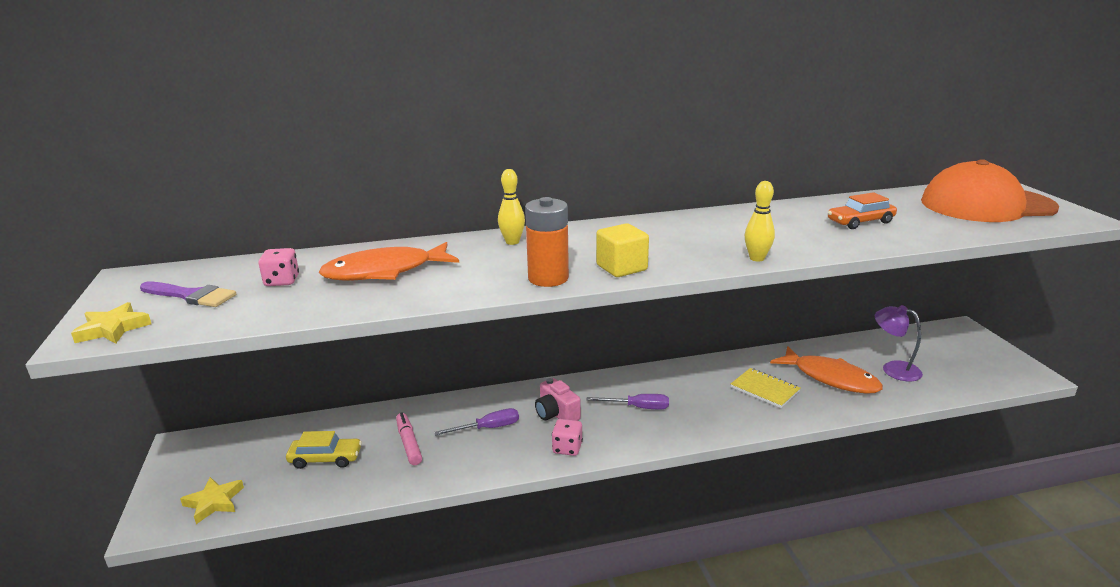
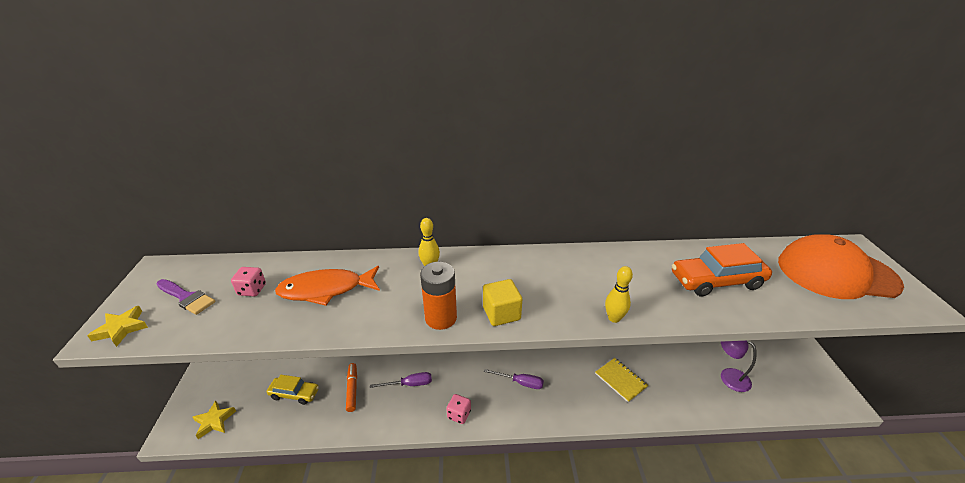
camera: 10 degrees right, 10 degrees up
pink marker [396,413,422,465] -> orange marker [346,363,357,412]
pink camera [535,378,581,421] -> none
orange fish [770,346,883,394] -> none
orange car [828,192,897,229] -> orange car [672,243,772,297], size x1.61

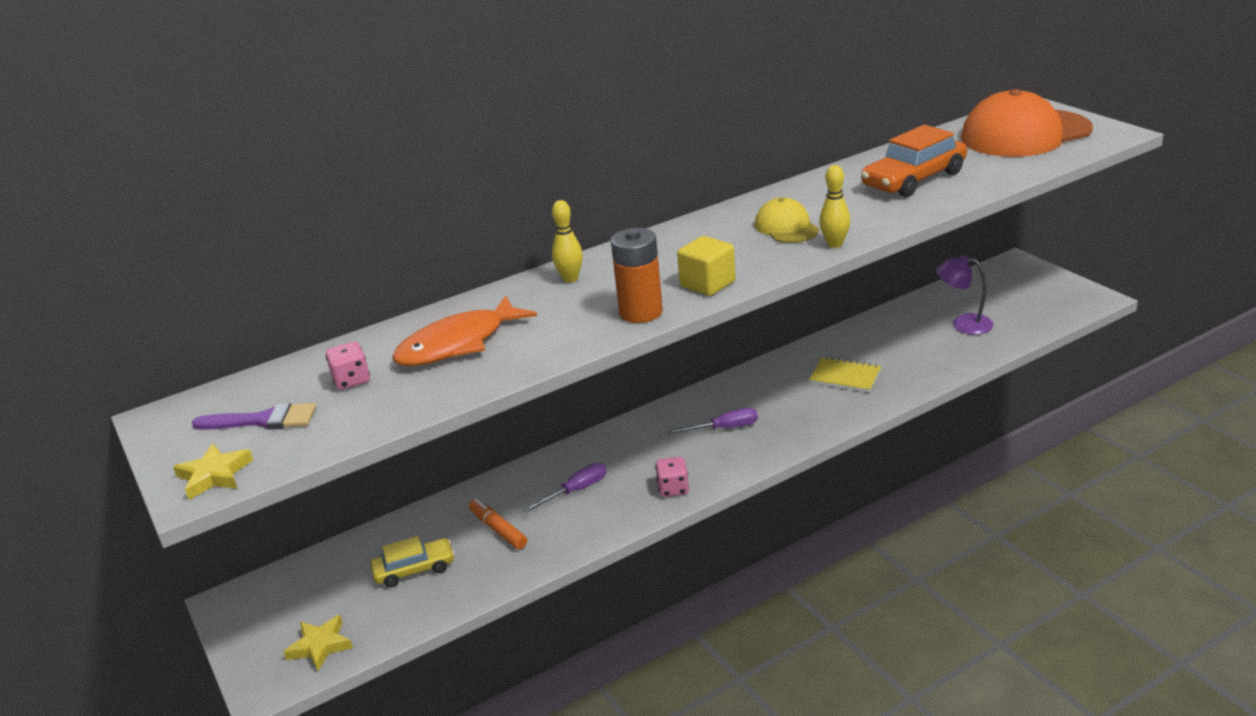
camera: 25 degrees left, 5 degrees down
none -> yellow cap [755,197,819,243]

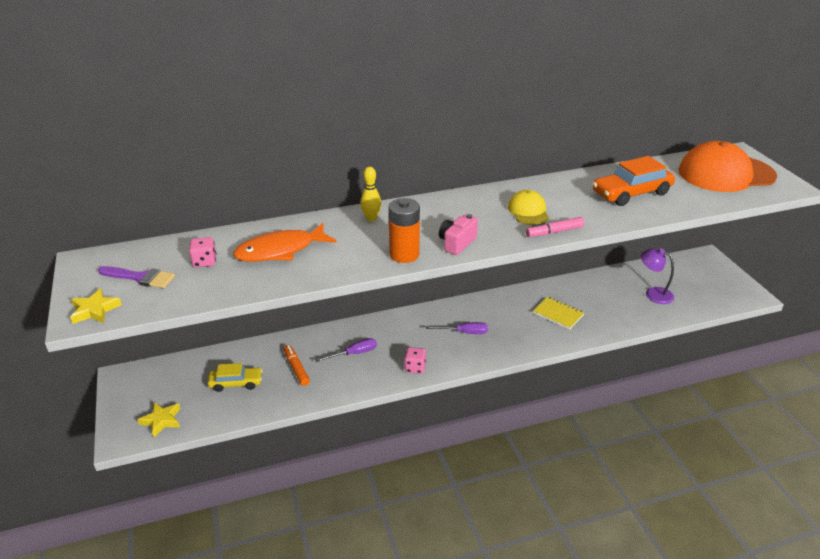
camera: 10 degrees right, 5 degrees up
yellow cube [677,236,736,296] -> pink camera [439,214,478,255]
yellow bowling pin [819,165,850,248] -> pink marker [526,217,584,237]

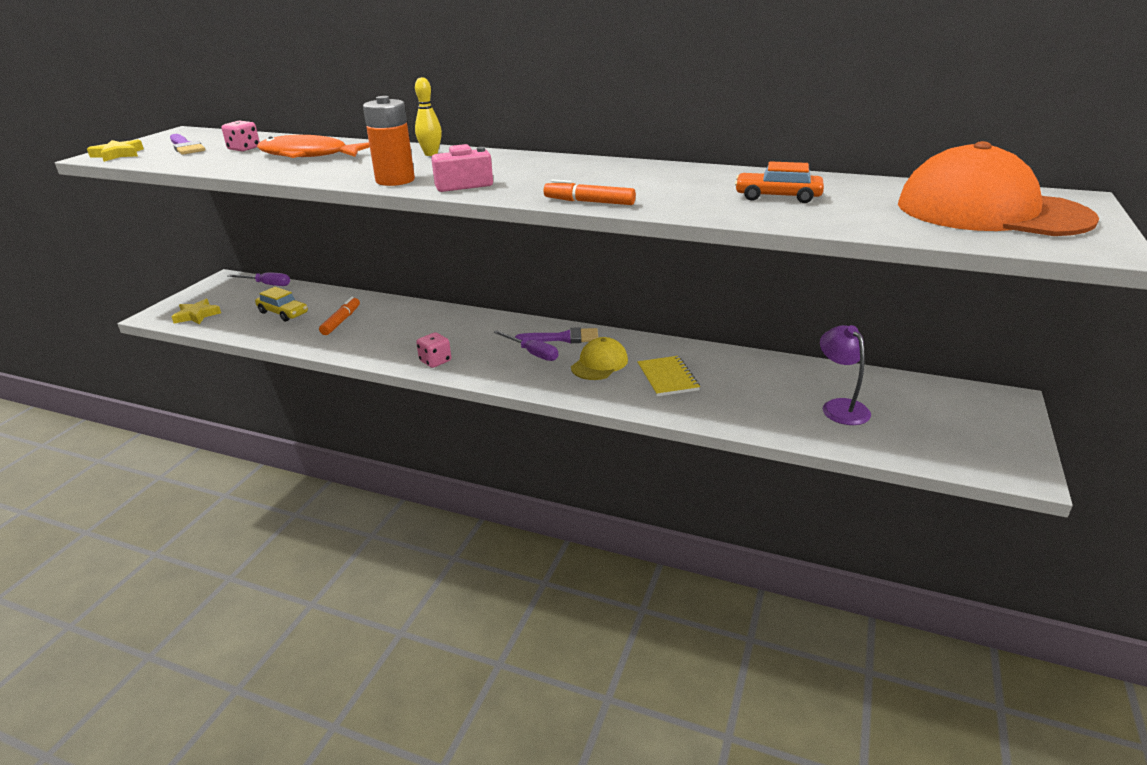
camera: 40 degrees right, 5 degrees down
purple screwdriver [315,338,377,362] -> purple screwdriver moved to [227,273,290,286]
yellow cap [508,190,549,225] -> yellow cap moved to [571,337,628,380]
pink marker [526,217,584,237] -> orange marker [544,179,636,205]
orange car [592,156,675,206] -> orange car [735,161,824,203], size x0.62
none -> purple brush [515,327,598,343]

